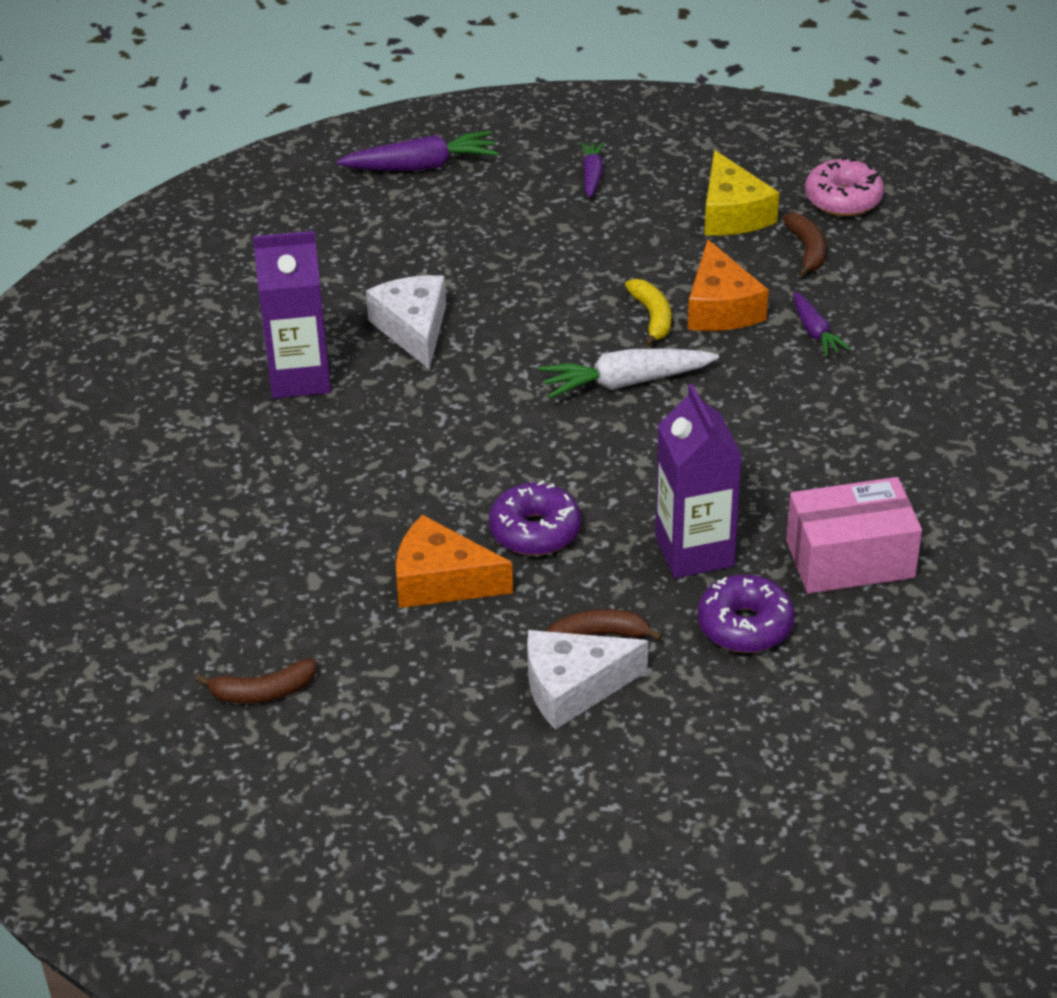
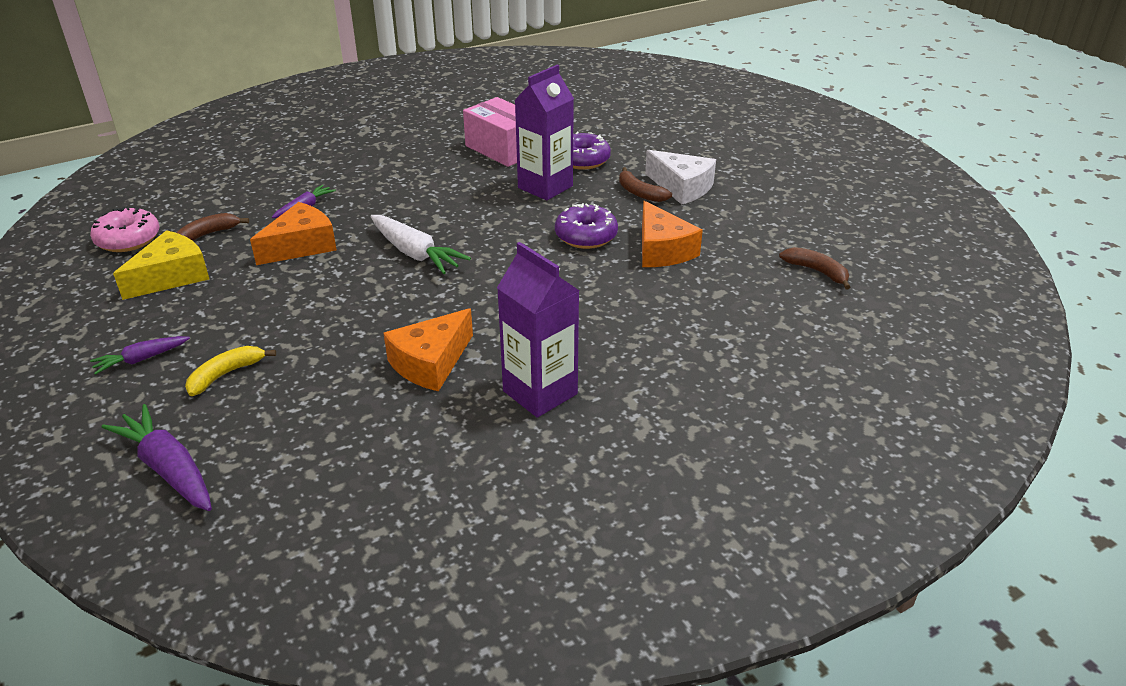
camera: 125 degrees left, 5 degrees down
white cheese [366,275,446,370] -> orange cheese [384,308,473,392]
yellow banana [625,279,672,347] -> yellow banana moved to [185,346,276,396]

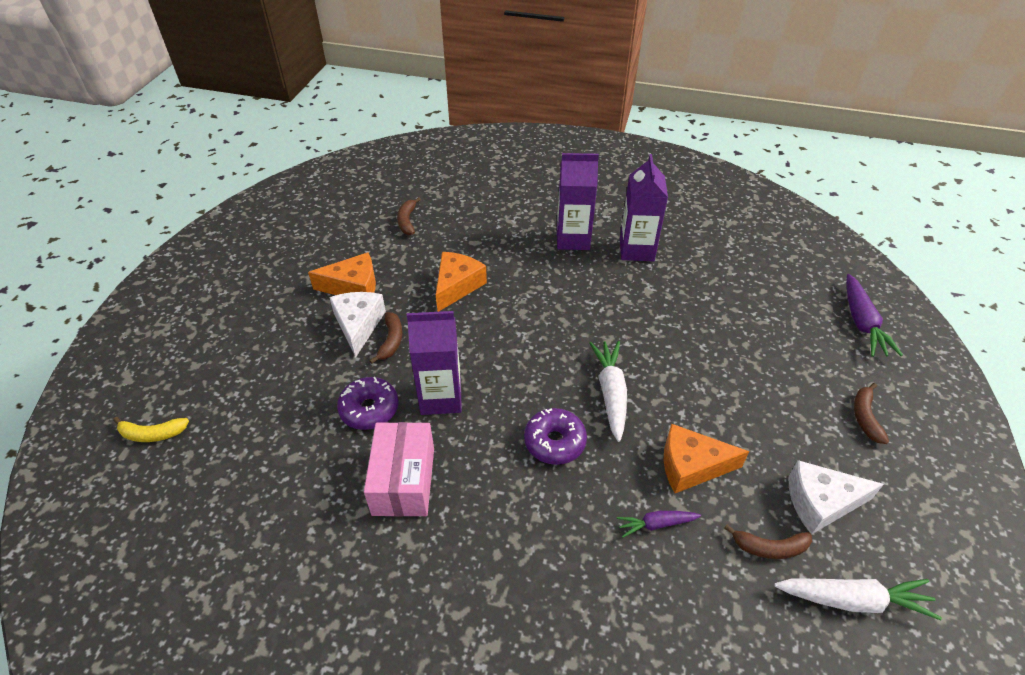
camera: 135 degrees left, 10 degrees up
pink donut [90,207,159,252] -> white carrot [774,578,942,620]
purple carrot [90,336,190,375] -> brown banana [854,383,889,444]
yellow cheese [113,230,209,300] -> white cheese [789,460,884,534]
yellow banana [185,346,276,396] -> yellow banana moved to [113,417,189,442]
orange cheese [384,308,473,392] -> orange cheese moved to [308,252,376,295]
purple donut [555,203,618,249] -> purple donut moved to [524,408,587,465]
none -> purple carton [557,153,599,250]

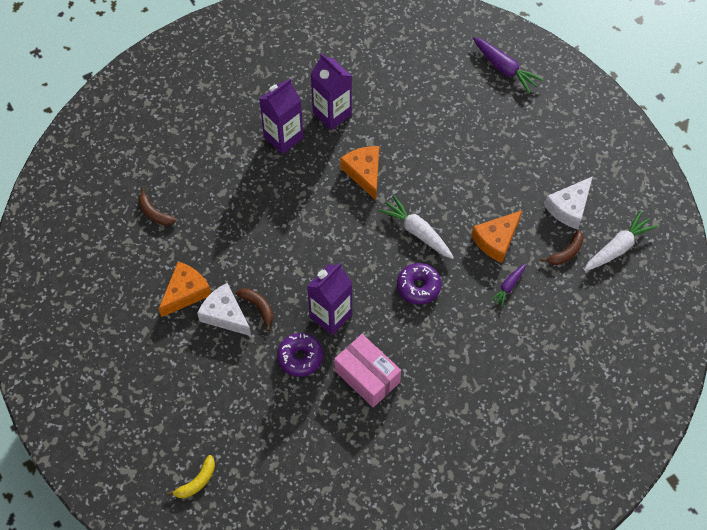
camera: 45 degrees left, 15 degrees up
orange cheese [436,252,487,312] -> orange cheese moved to [340,146,379,200]
brown banana [854,383,889,444] -> none

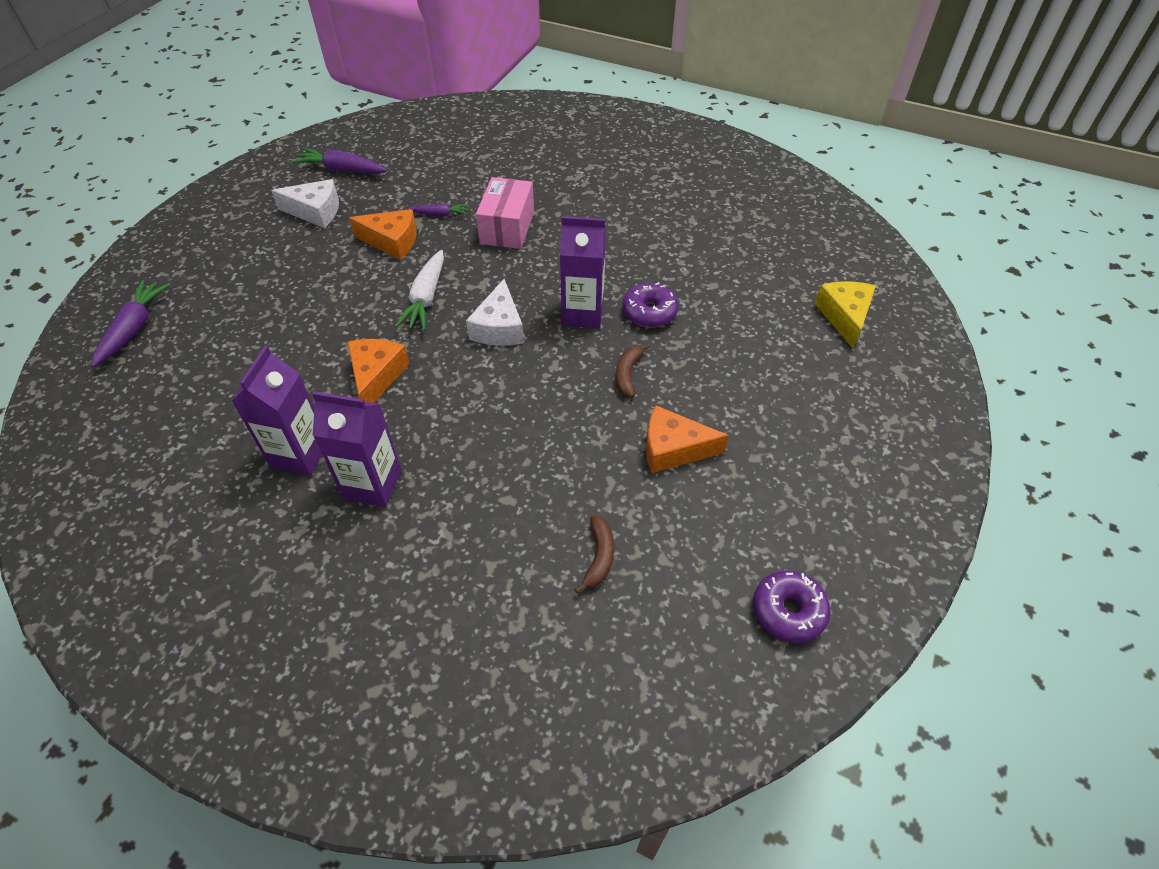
camera: 125 degrees left, 10 degrees down
yellow banana [166,455,215,498] -> yellow cheese [815,281,876,349]
white cheese [197,283,251,336] -> white cheese moved to [466,279,524,346]
pink box [334,334,401,407] -> pink box moved to [476,177,534,249]
orange cheese [340,146,379,200] -> orange cheese turned 150 degrees clockwise [347,339,410,403]
purple donut [397,263,441,305] -> purple donut moved to [753,570,831,643]
brown banana [540,230,584,265] -> none
white carrot [584,211,658,271] -> purple carrot [291,148,387,174]

